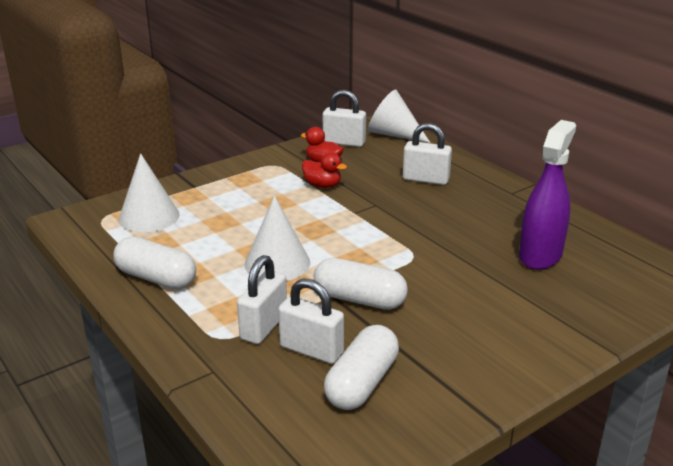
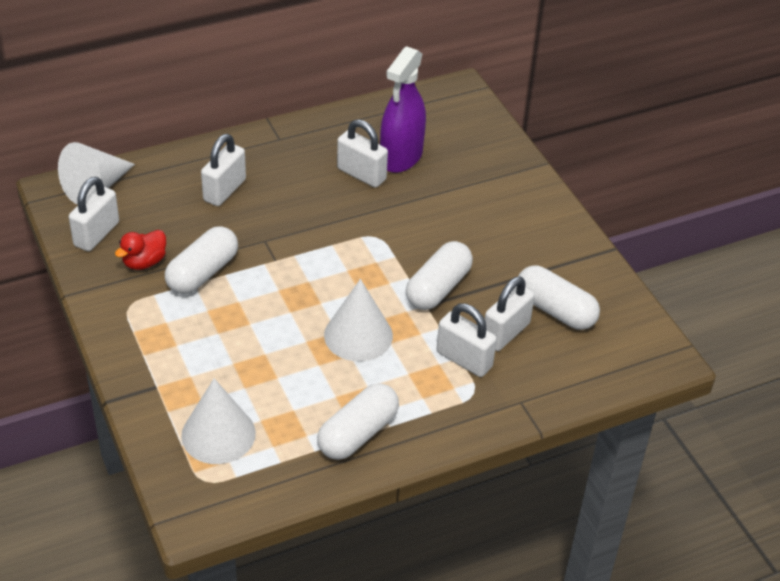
camera: 80 degrees left, 15 degrees up
red duck [302,152,347,188] -> white capsule [165,226,238,294]
purple spray bottle [519,120,576,270] -> purple spray bottle turned 105 degrees counterclockwise [380,46,426,173]
none -> white padlock [337,119,388,188]

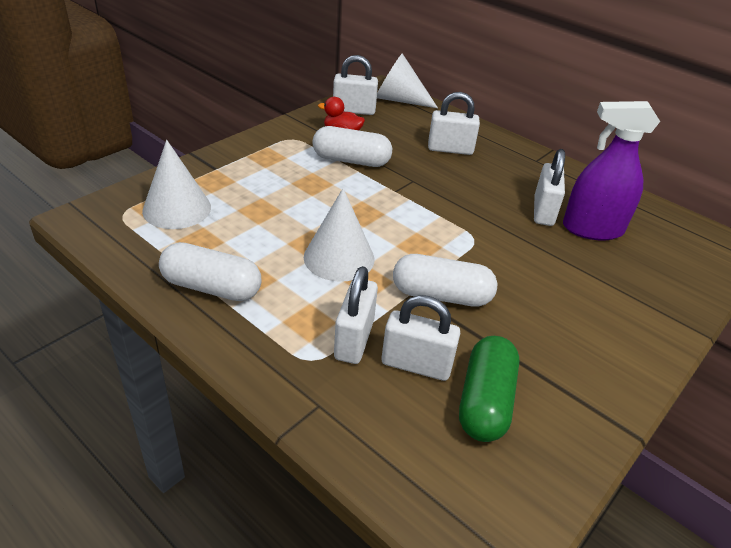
camera: 65 degrees right, 5 degrees down
white capsule [518,265,600,330] -> green capsule [459,336,520,442]

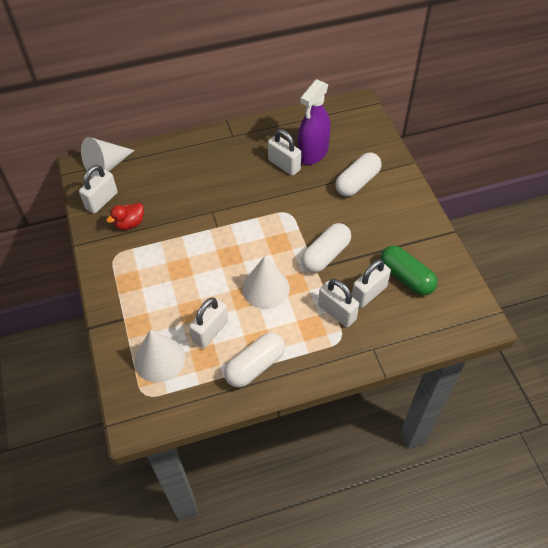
camera: 55 degrees left, 15 degrees up
white capsule [312,126,392,167] -> white capsule moved to [335,152,382,197]
white padlock [428,92,480,155] -> white padlock moved to [189,298,228,348]

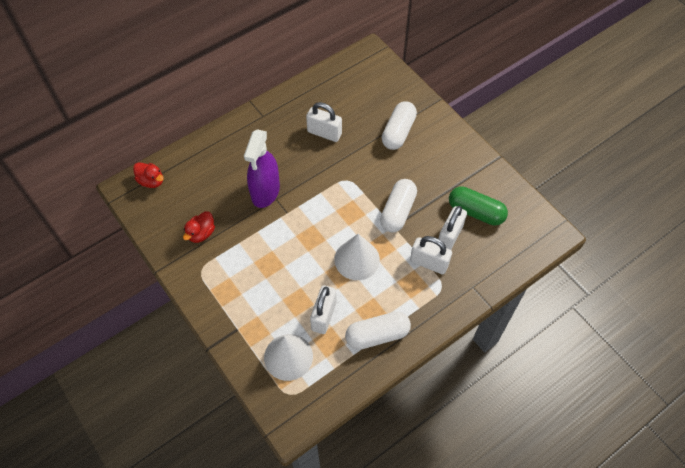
camera: 20 degrees left, 5 degrees up
white padlock [79,165,118,214] -> none
white cone [81,137,135,178] -> red duck [133,162,164,188]
white capsule [224,332,285,388] -> white capsule turned 45 degrees clockwise [345,312,411,350]
purple spray bottle [298,79,331,165] -> purple spray bottle moved to [244,129,280,208]

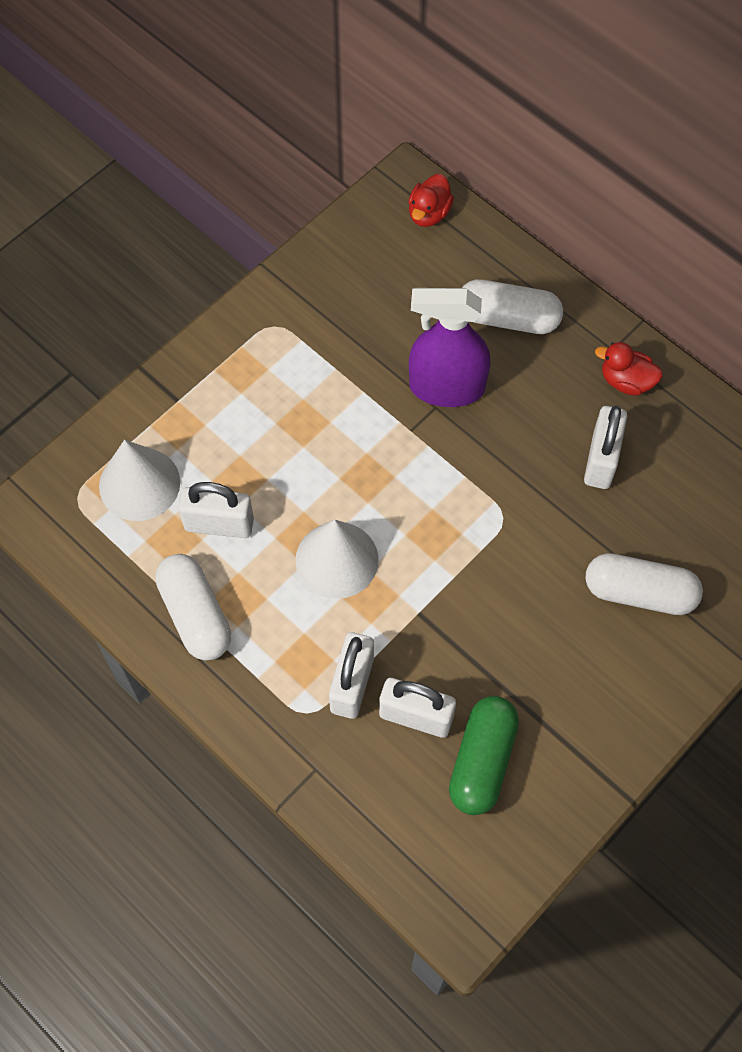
camera: 80 degrees right, 5 degrees up
red duck [183,211,215,243] -> red duck moved to [595,342,663,396]
white capsule [380,179,417,232] -> white capsule moved to [462,279,563,334]

